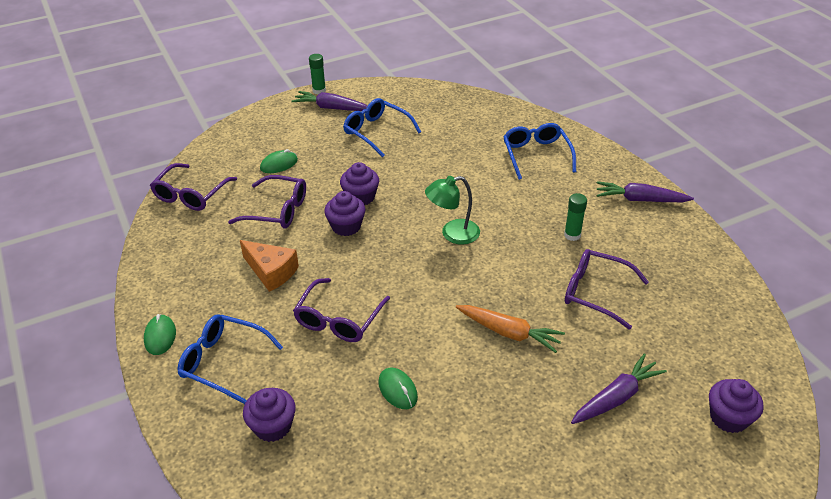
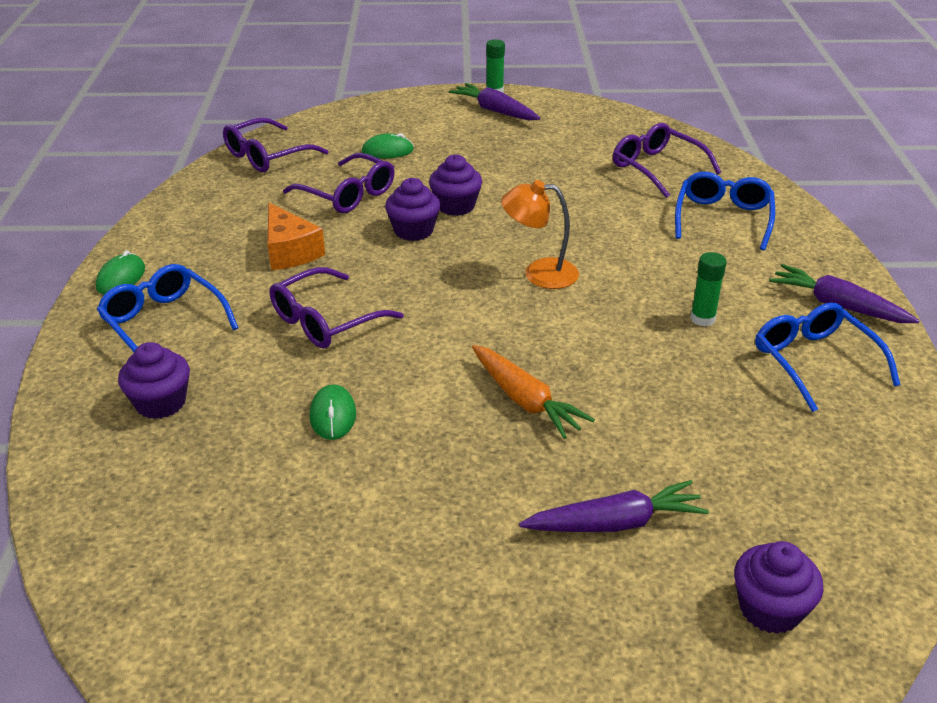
camera: 25 degrees right, 5 degrees down
blue glasses [343,98,421,157] -> blue glasses moved to [755,302,901,412]
green lamp [425,176,480,245] -> orange lamp [501,180,579,289]
purple glasses [565,249,649,330] -> purple glasses moved to [613,123,721,198]

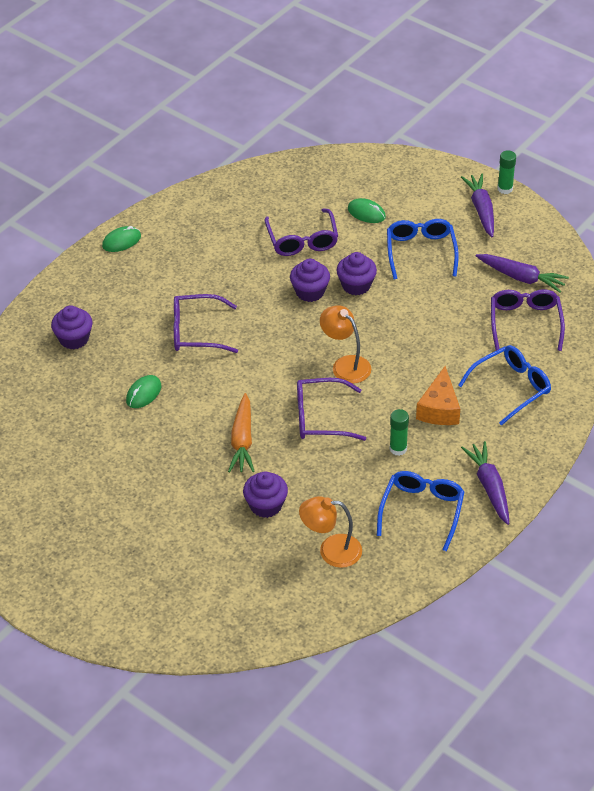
camera: 40 degrees right, 10 degrees up
blue glasses [97,264,238,352] -> blue glasses moved to [387,219,459,279]
purple glasses [223,118,329,172] -> purple glasses moved to [297,378,366,441]
orange cheese [267,203,325,270] -> orange cheese moved to [416,366,460,425]
purple carrot [519,480,709,532] -> purple carrot moved to [476,254,569,293]
purple cupcake [734,541,823,634] -> purple cupcake moved to [243,471,288,518]
none -> orange lamp [299,496,362,568]

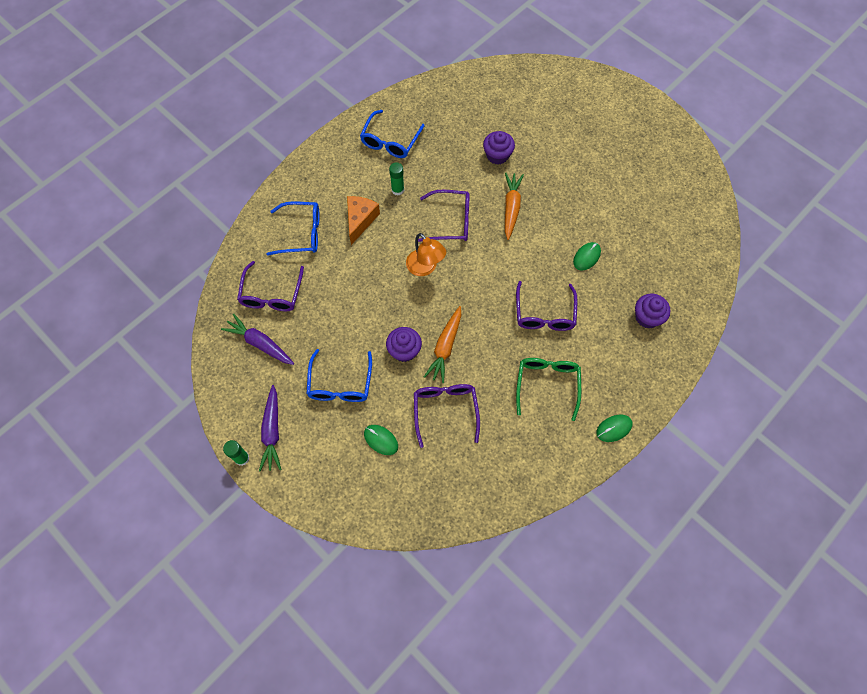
camera: 175 degrees left, 20 degrees up
purple glasses [174,294,238,353] -> purple glasses turned 90 degrees clockwise [516,281,577,331]
purple cupcake [290,259,330,302] -> orange carrot [424,306,461,383]
orange lamp [299,496,362,568] -> none
blue glasses [458,345,551,426] -> blue glasses turned 150 degrees counterclockwise [266,202,320,256]
purple carrot [461,441,509,525] -> none
none -> green glasses [516,358,581,421]

